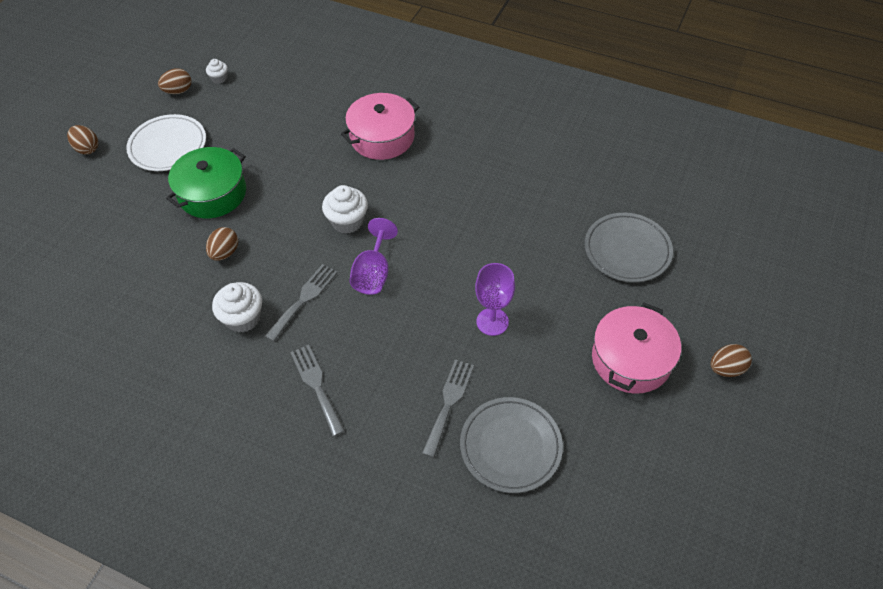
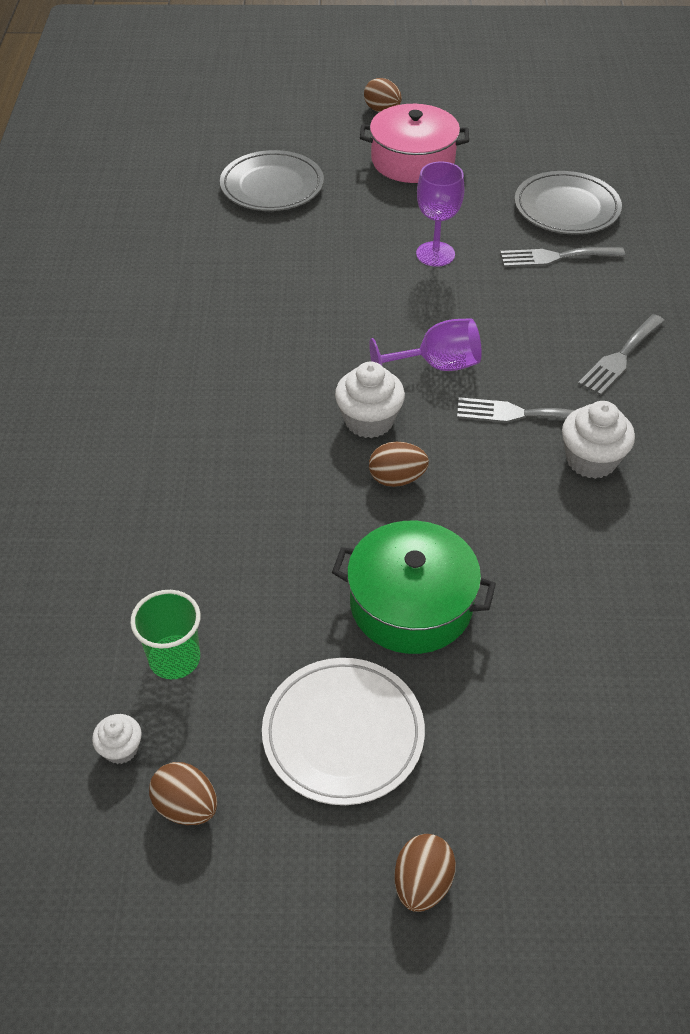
camera: 115 degrees left, 5 degrees down
brown egg [206,227,238,261] -> brown egg moved to [369,442,429,487]
pink pot [341,93,419,160] -> none
none -> green cup [130,590,201,679]

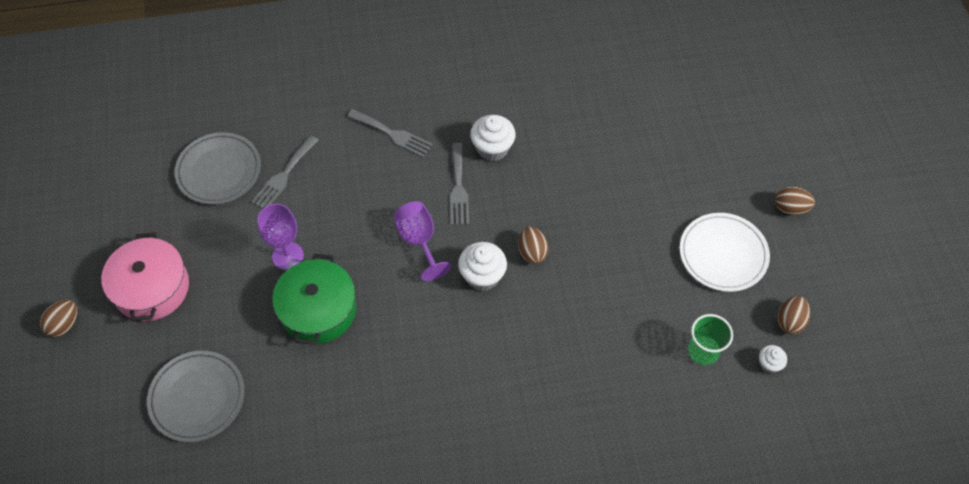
camera: 100 degrees left, 10 degrees up
green pot [332,521,496,654] -> green pot moved to [272,254,356,345]
grey fork [500,247,625,267] -> grey fork turned 45 degrees clockwise [251,135,318,208]

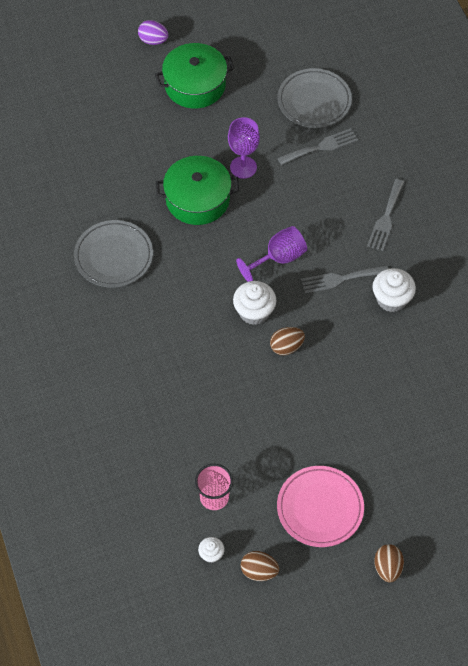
camera: 80 degrees right, 0 degrees up
brown egg [40,299,78,337] -> purple egg [138,20,169,45]
pink pot [101,232,189,321] -> green pot [155,43,235,108]
grey plate [147,351,245,442] -> grey plate moved to [74,220,153,288]
grey fork [251,135,318,208] -> grey fork turned 135 degrees clockwise [278,128,358,165]
white plate [680,213,770,292] -> pink plate [277,466,364,547]
green cup [688,314,733,365] -> pink cup [195,464,233,510]

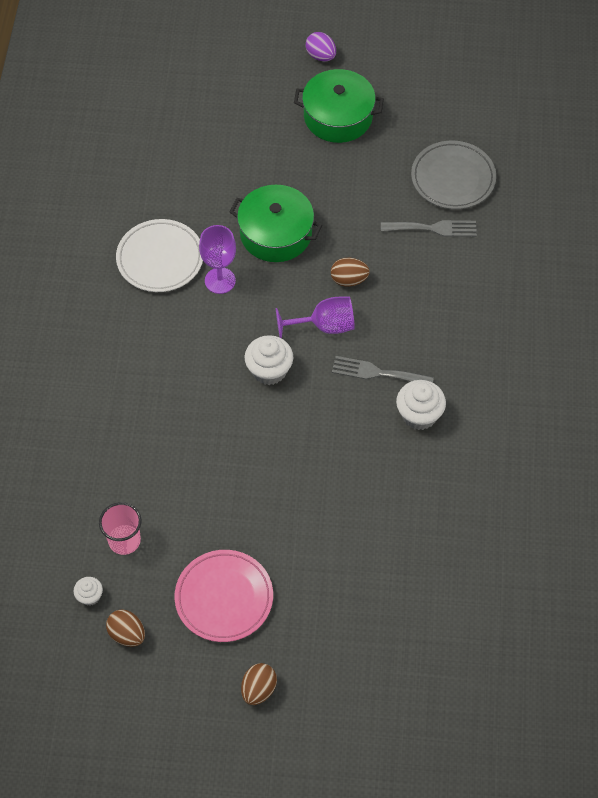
camera: 25 degrees right, 0 degrees up
grey plate [74,220,153,288] -> white plate [116,219,203,292]
purple goblet [228,117,260,179] -> purple goblet moved to [199,225,236,294]
brown egg [270,327,305,355] -> brown egg moved to [331,258,370,287]
grey fork [367,179,405,251] -> none

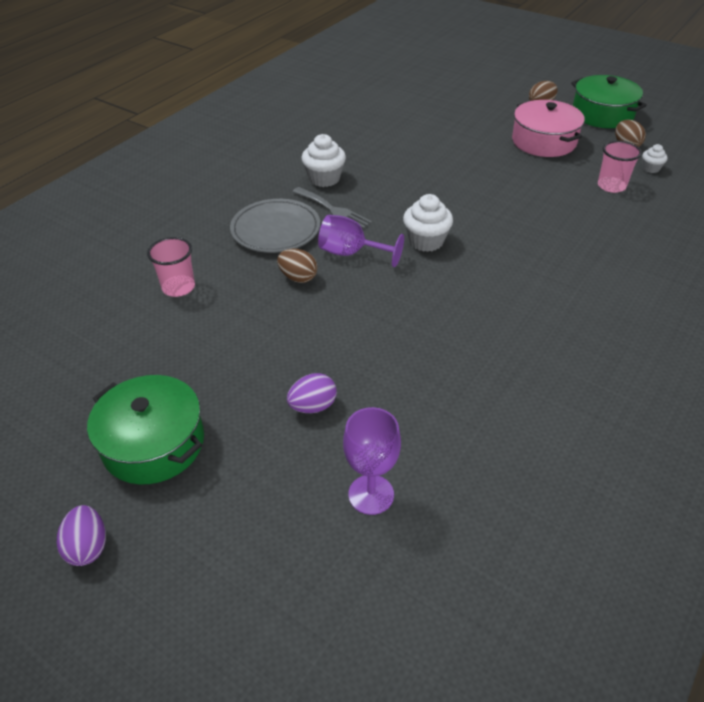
camera: 150 degrees left, 15 degrees down
white plate [116,219,203,292] -> none
pink plate [175,550,273,642] -> pink pot [512,100,584,157]
purple goblet [199,225,236,294] -> purple goblet moved to [343,407,401,515]
green pot [230,185,322,262] -> green pot moved to [571,75,647,128]
grey fork [381,220,477,237] -> pink cup [147,237,195,297]
grey plate [411,140,496,209] -> grey plate moved to [230,199,320,253]
none -> purple egg [287,373,337,413]

